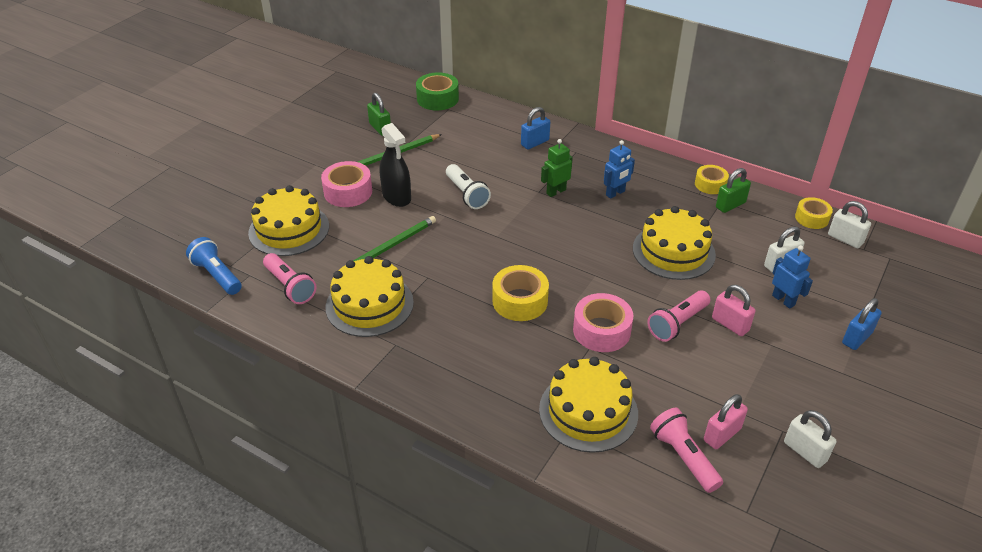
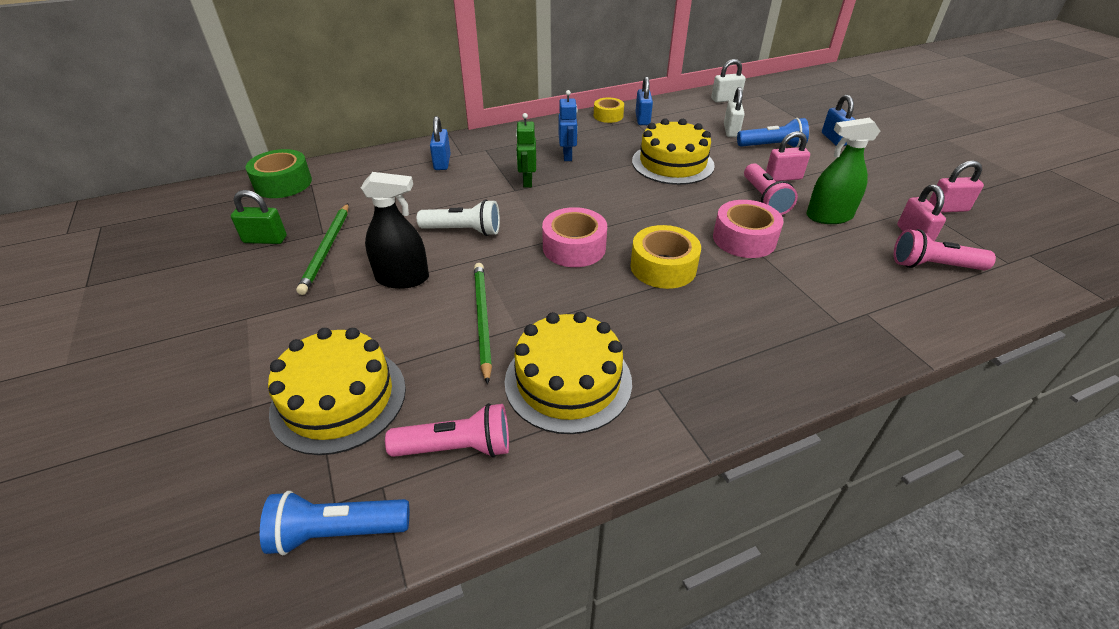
camera: 55 degrees left, 0 degrees up
pink tape [321,161,372,207] -> pink tape moved to [542,207,607,267]
yellow cake [539,357,638,453] -> none
green padlock [716,168,751,213] -> blue padlock [635,76,653,125]
blue robot [772,245,813,309] -> blue flashlight [737,118,809,148]
white padlock [784,410,836,468] -> pink padlock [929,160,984,213]
yellow tape [795,197,833,229] -> none
none -> green spray bottle [806,118,880,224]

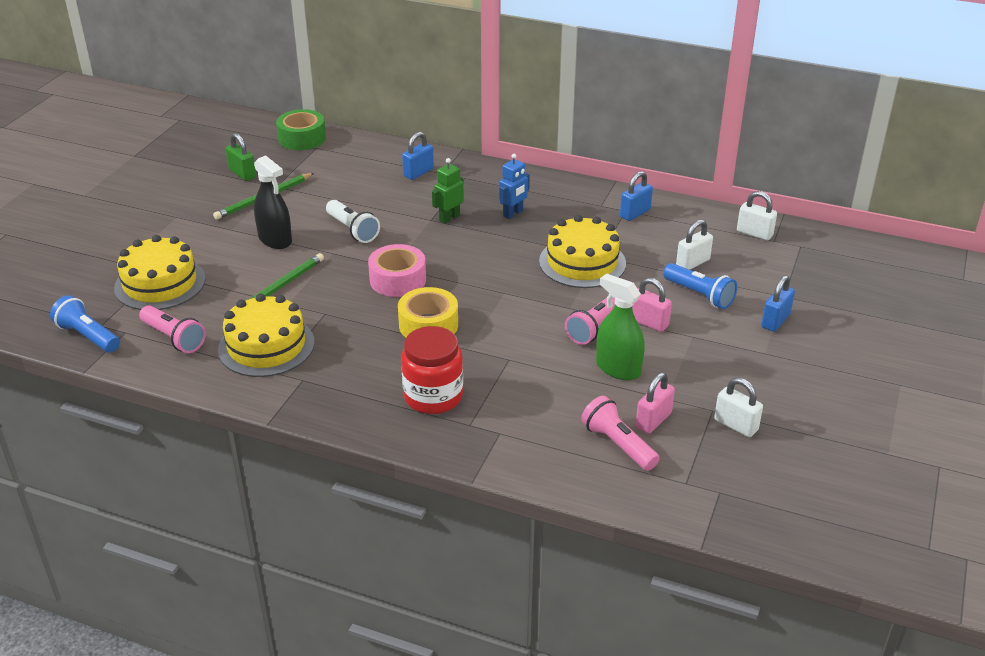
camera: 45 degrees right, 5 degrees down
yellow tape [594,98,624,123] -> none
pink tape [713,200,784,258] -> none
pink padlock [929,160,984,213] -> white padlock [714,378,763,437]
none -> red jar [401,326,463,414]

